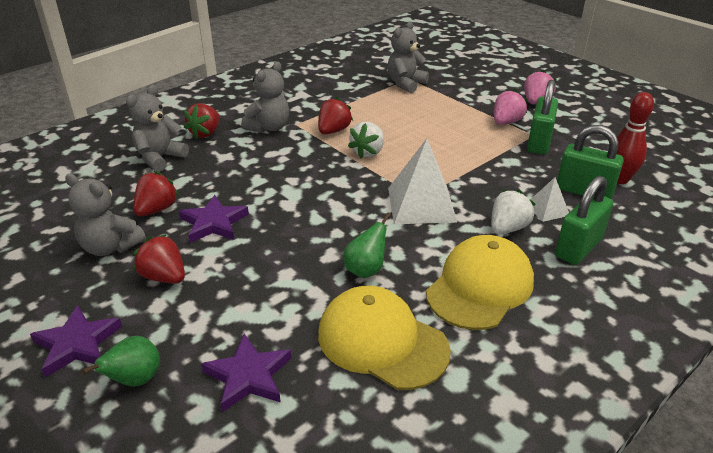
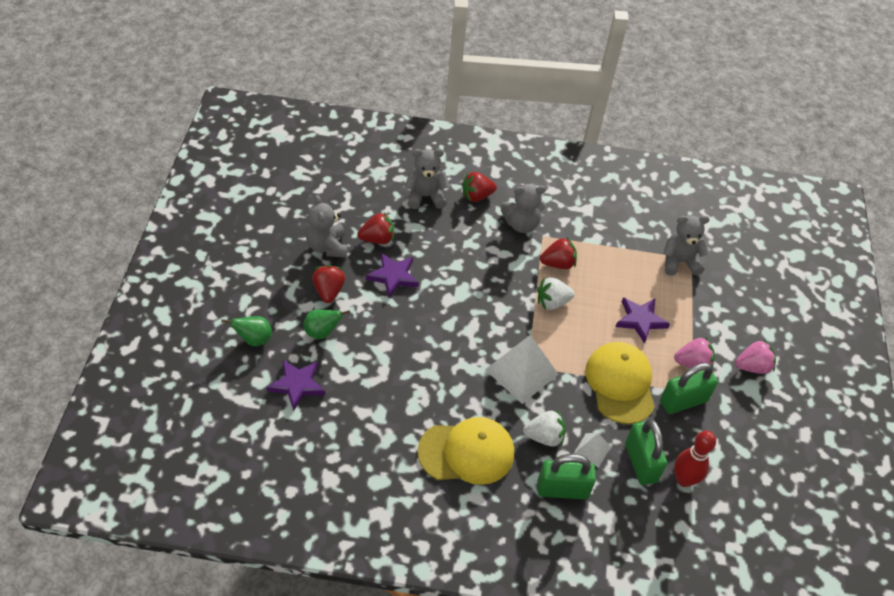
camera: 45 degrees right, 15 degrees up
purple star [30,305,122,378] -> purple star moved to [615,297,670,344]
yellow cap [318,286,451,390] -> yellow cap moved to [585,342,655,424]
green pear [343,212,391,278] -> green pear moved to [303,309,350,339]

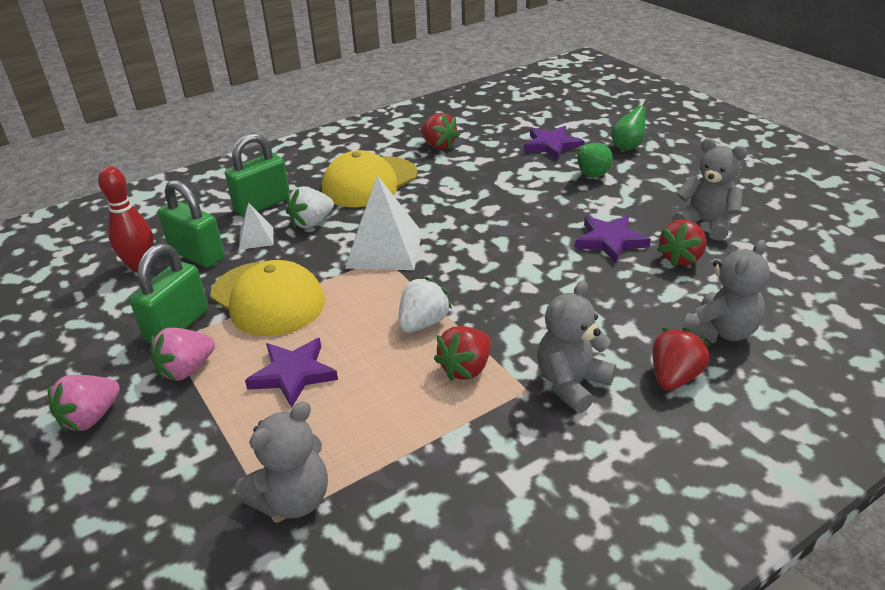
camera: 145 degrees right, 15 degrees down
red strawberry [312,265,345,303] -> red strawberry moved to [420,113,459,149]

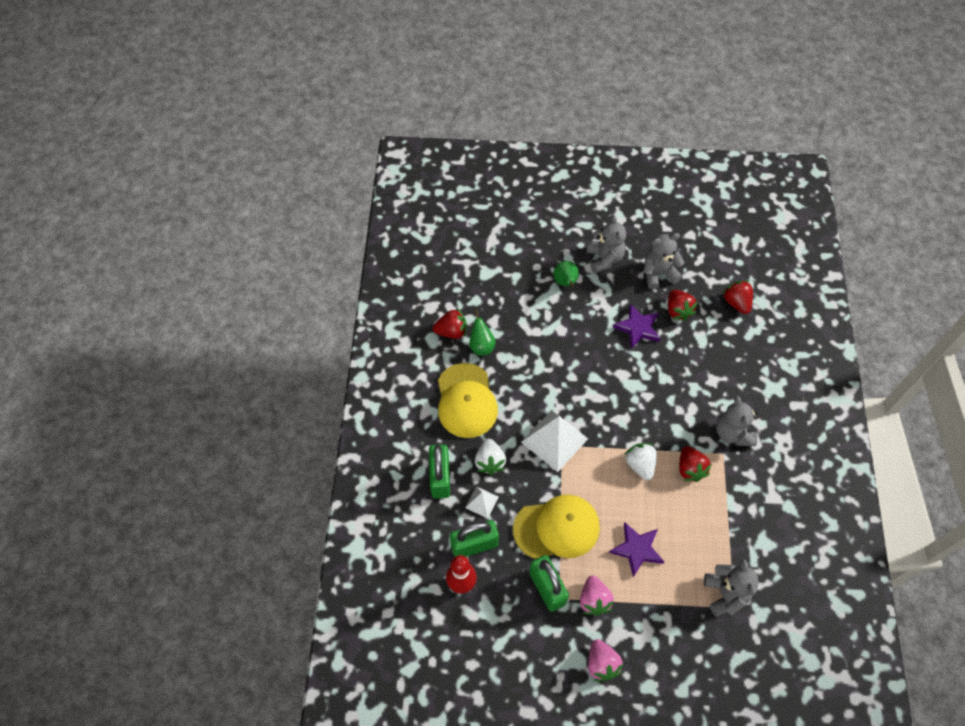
camera: 55 degrees left, 25 degrees up
purple star [524,126,584,161] -> none
green pear [611,99,649,151] -> green pear moved to [469,310,496,356]
red strawberry [652,328,711,391] -> red strawberry moved to [723,280,753,314]
grey teddy bear [683,240,770,342] -> grey teddy bear moved to [587,215,626,274]

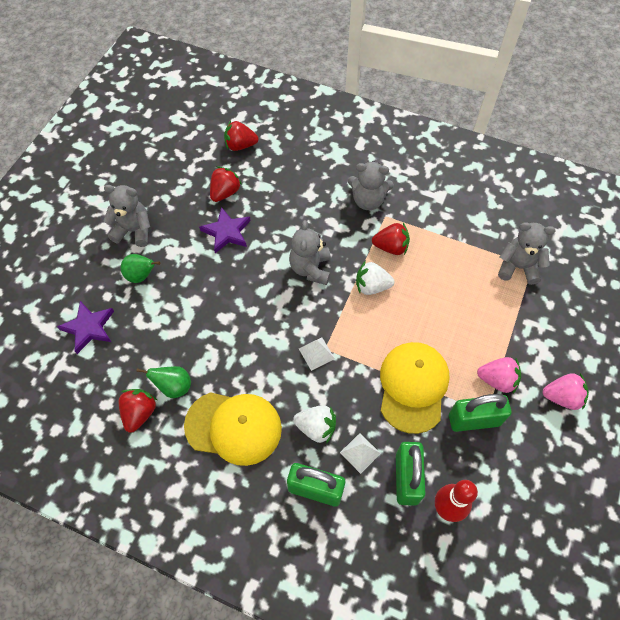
camera: 70 degrees left, 0 degrees up
white pyramid [521,410,588,472] -> white pyramid [299,337,335,371], size x0.51
purple star [609,522,664,577] -> purple star moved to [57,301,114,354]
grey teddy bear [644,233,685,289] -> grey teddy bear moved to [289,220,331,285]
red strawberry [668,290,698,321] -> red strawberry turned 60 degrees counterclockwise [210,167,242,202]

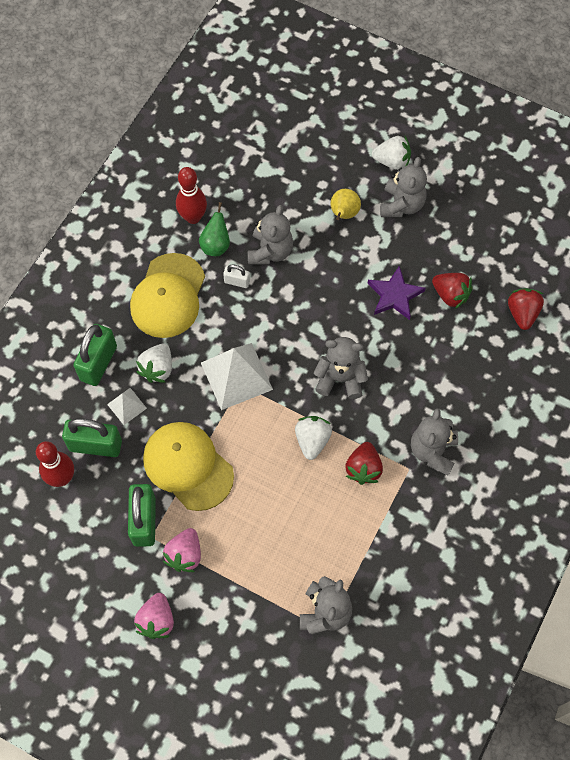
camera: 95 degrees right, 5 degrees up
purple star [57,301,114,354] -> none
red strawberry [119,389,157,433] -> red bowling pin [176,167,207,224]
green pear [121,254,160,283] -> yellow pear [330,189,361,220]
white pyramid [299,337,335,371] -> white pyramid [201,343,273,410], size x1.96
yellow cap [380,342,450,434] -> yellow cap turned 150 degrees counterclockwise [143,422,234,511]
none -> white padlock [223,265,250,288]
none -> grey teddy bear [248,205,293,264]
none -> white strawberry [372,136,411,170]

